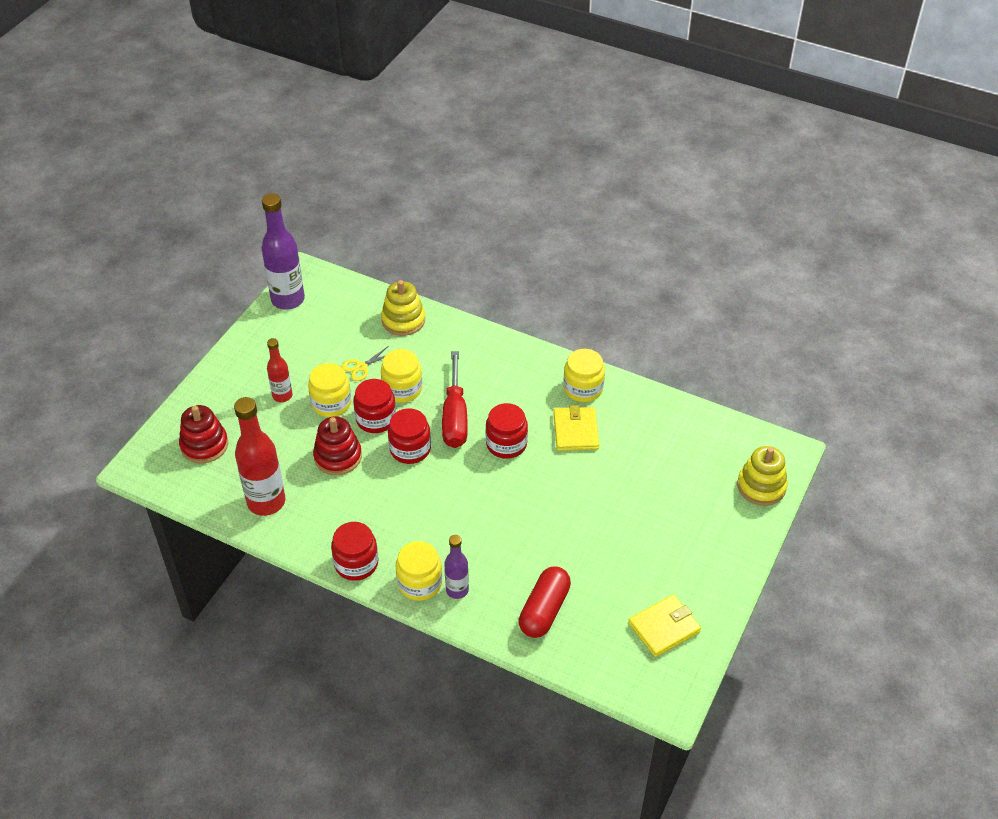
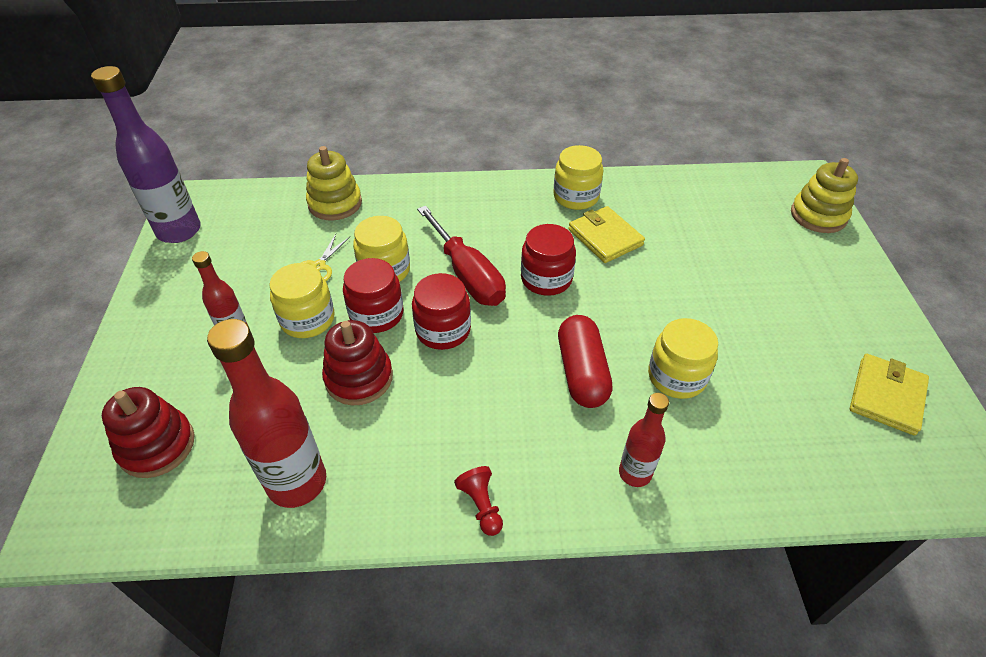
camera: 30 degrees left, 0 degrees up
red jar [331,522,379,581] -> red pawn [454,466,503,536]
yellow jar [396,541,442,601] -> yellow jar moved to [648,318,718,399]
purple bottle [444,535,469,599] -> red bottle [619,393,669,487]
red capsule [519,566,571,638] -> red capsule moved to [558,315,613,408]

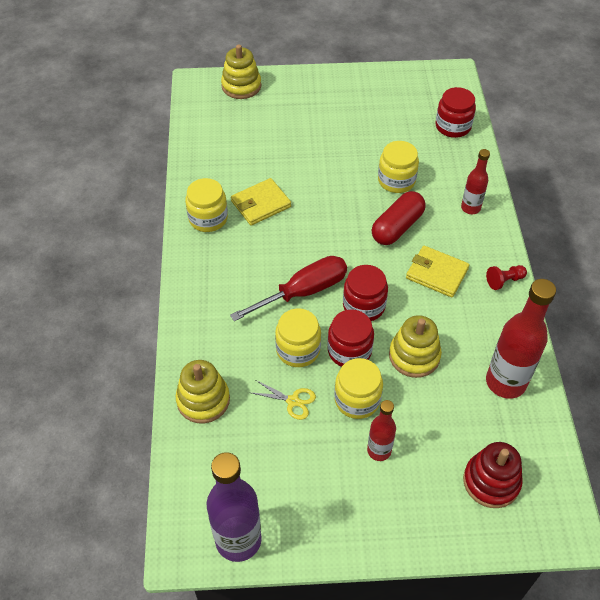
camera: 90 degrees left, 5 degrees up
red stacking toy [322,320,393,405] -> yellow stacking toy [389,315,442,378]
red jar [521,224,576,296] -> red jar moved to [436,87,476,138]
red capsule [558,315,613,408] -> red capsule turned 45 degrees counterclockwise [372,191,426,245]
yellow wallet [850,354,929,436] -> yellow wallet moved to [406,246,469,297]

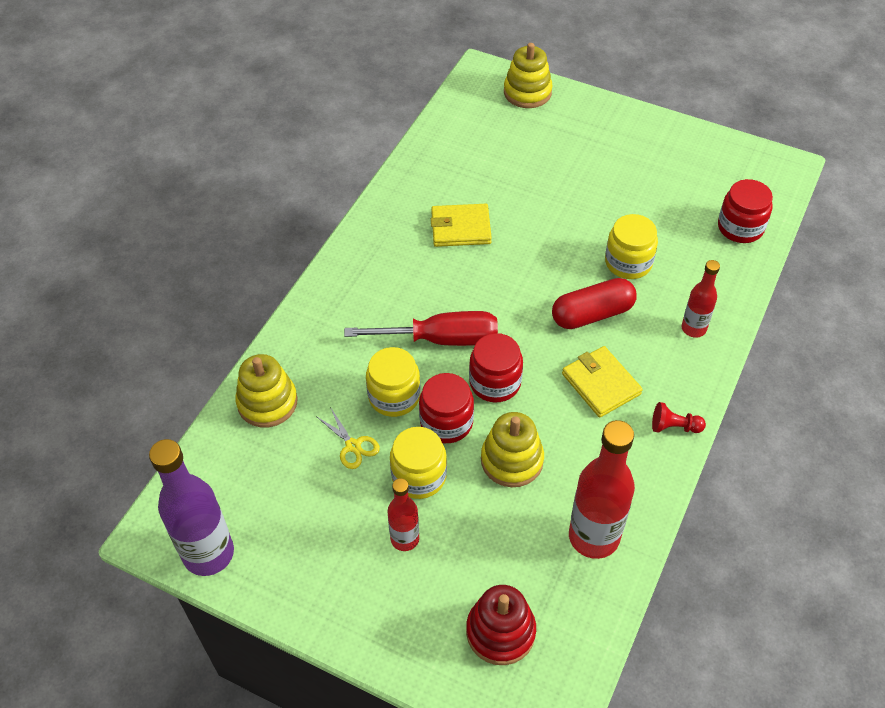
camera: 30 degrees right, 0 degrees up
yellow jar [185,178,228,232] -> none

